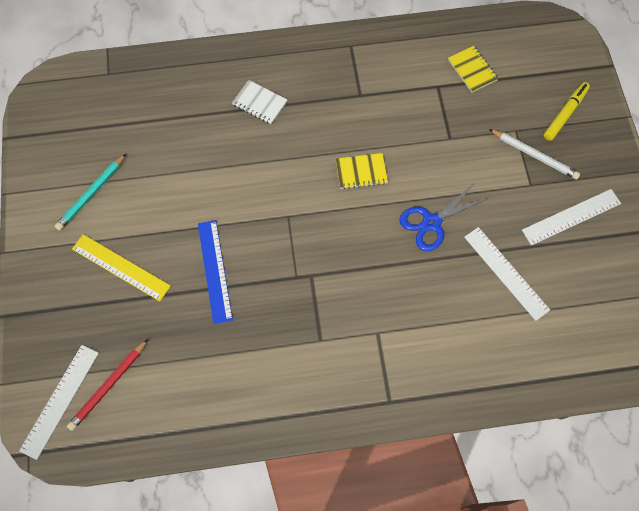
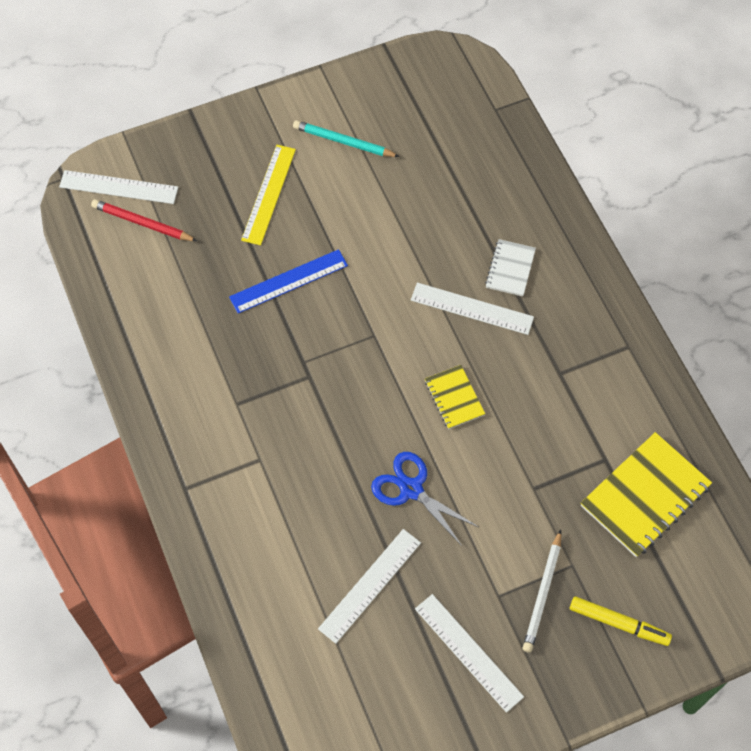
camera: 75 degrees right, 5 degrees down
yellow notebook [448,46,498,93] -> yellow notebook [581,432,712,557], size x1.83
none -> white ruler [411,283,534,335]

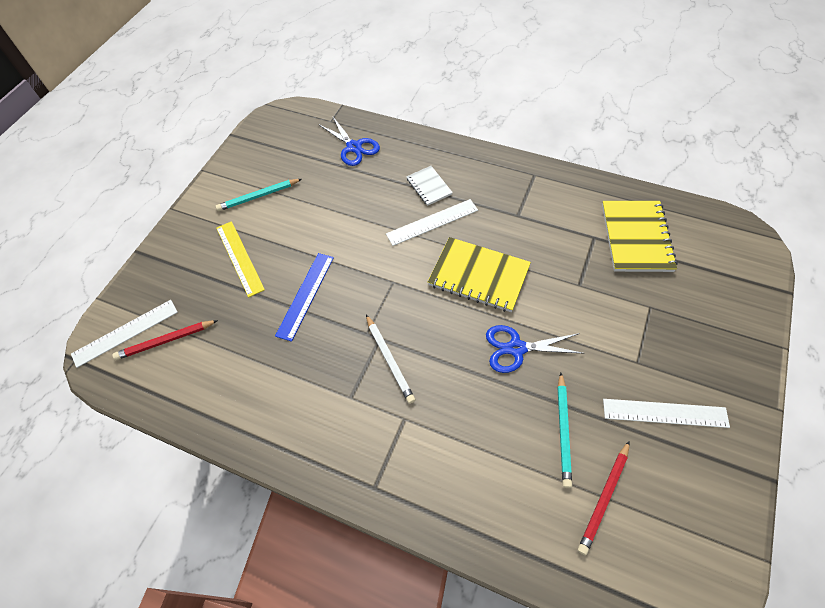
camera: 40 degrees left, 5 degrees down
white ruler [318,529,421,644] -> turquoise pencil [558,373,572,488]
yellow notebook [425,365,485,429] -> yellow notebook [428,237,531,312], size x1.83
white pencil [523,530,561,653] -> white pencil moved to [366,314,415,404]
yellow marker [570,596,672,646] -> none
none -> blue scissors [319,117,380,166]
none -> red pencil [578,441,630,555]

